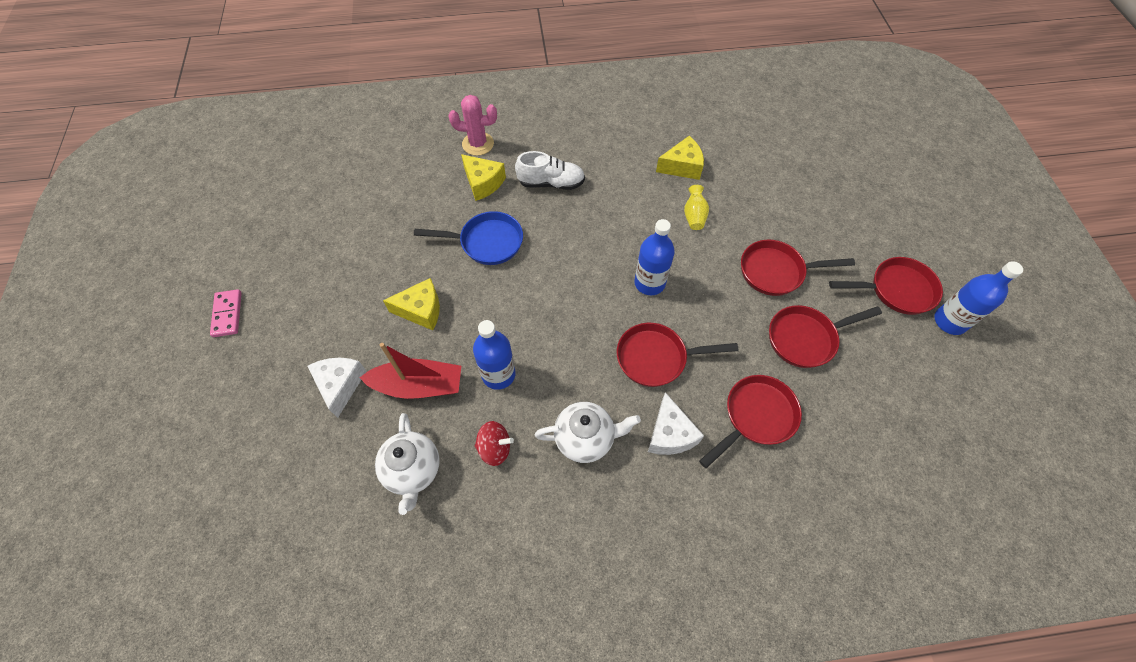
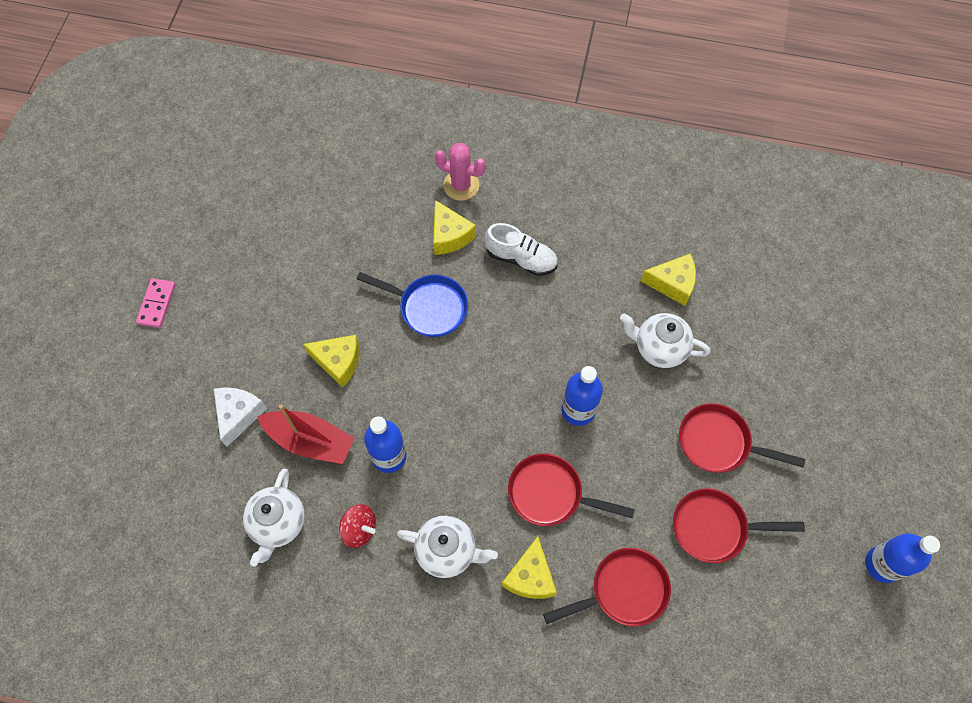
camera: 20 degrees right, 5 degrees up
white cheese [648,392,704,455] -> yellow cheese [502,536,557,599]
yellow vase [684,185,709,230] -> white teapot [620,313,711,368]
red pan [829,257,943,315] -> none

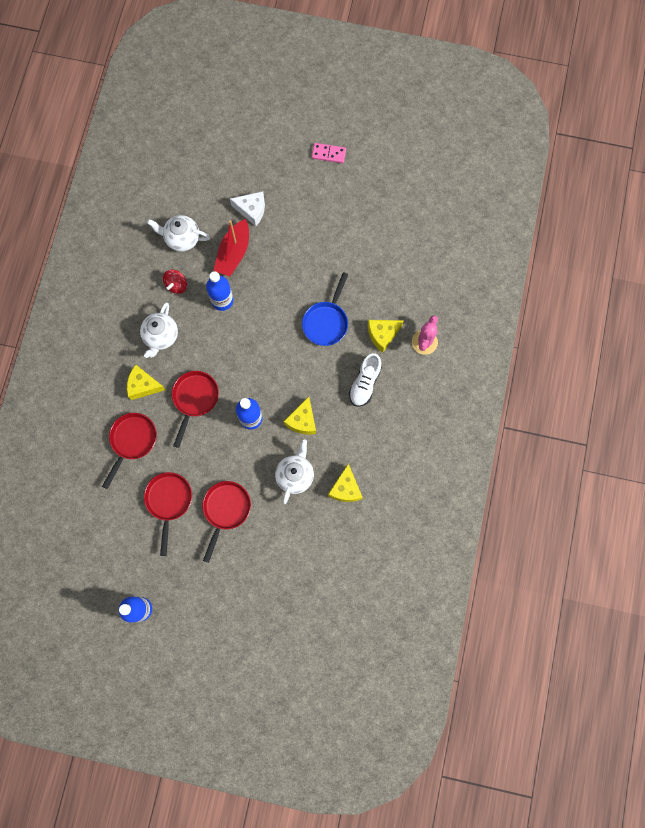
camera: 90 degrees right, 10 degrees up
yellow cheese [303,335,360,388] -> yellow cheese moved to [284,396,316,435]
red pan [543,548,671,627] -> red pan turned 135 degrees counterclockwise [102,413,157,489]

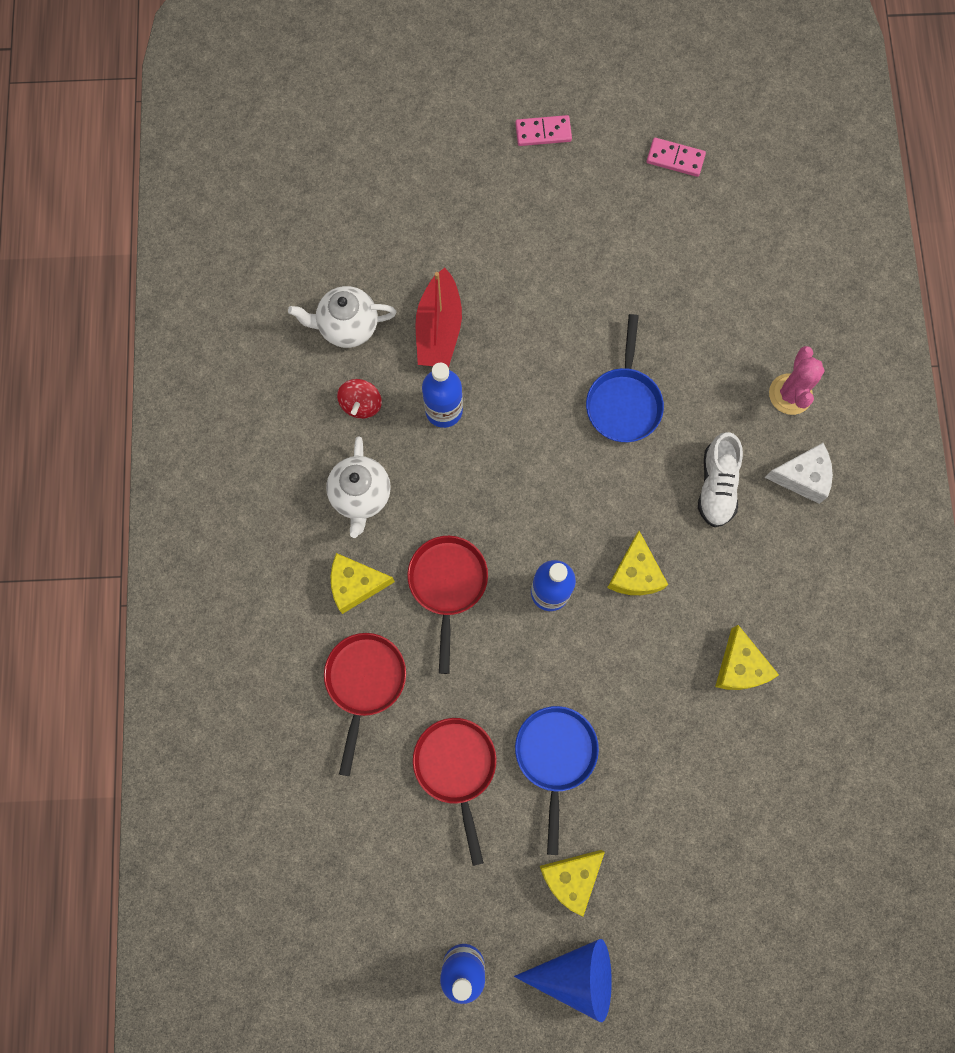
camera: 15 degrees left, 0 degrees up
red pan [202,481,251,563] -> blue pan [515,706,599,855]
white cheese [230,191,265,226] -> white cheese moved to [765,443,833,504]
white teapot [275,439,314,504] -> none
yellow cheese [368,320,404,353] -> yellow cheese moved to [540,850,605,917]
none -> blue cone [514,939,612,1022]
none -> pink domino [647,138,706,177]

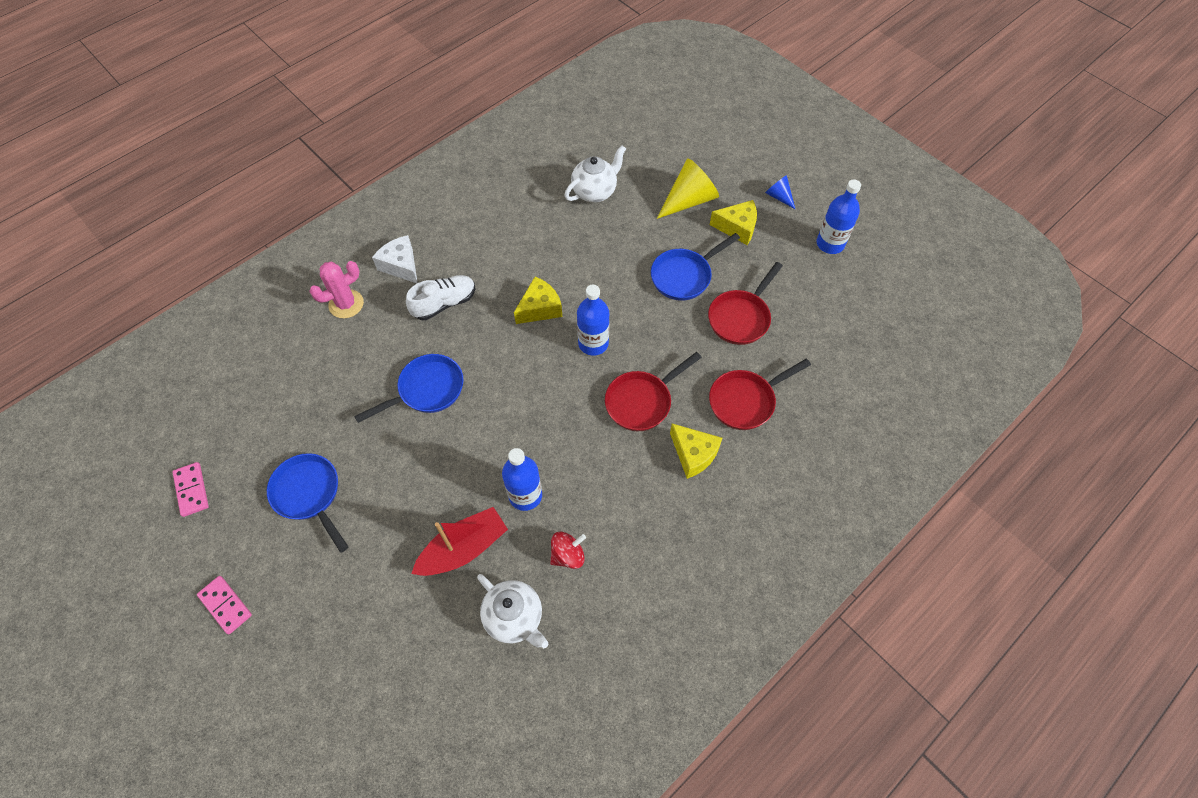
camera: 130 degrees left, 15 degrees down
white teapot [326,437,391,538] -> white teapot moved to [564,145,626,203]
blue cone [514,939,612,1022] -> blue cone [765,175,795,209], size x0.54
yellow cheese [715,625,779,690] -> none
none -> blue pan [267,453,348,553]
none -> yellow cone [657,158,719,219]

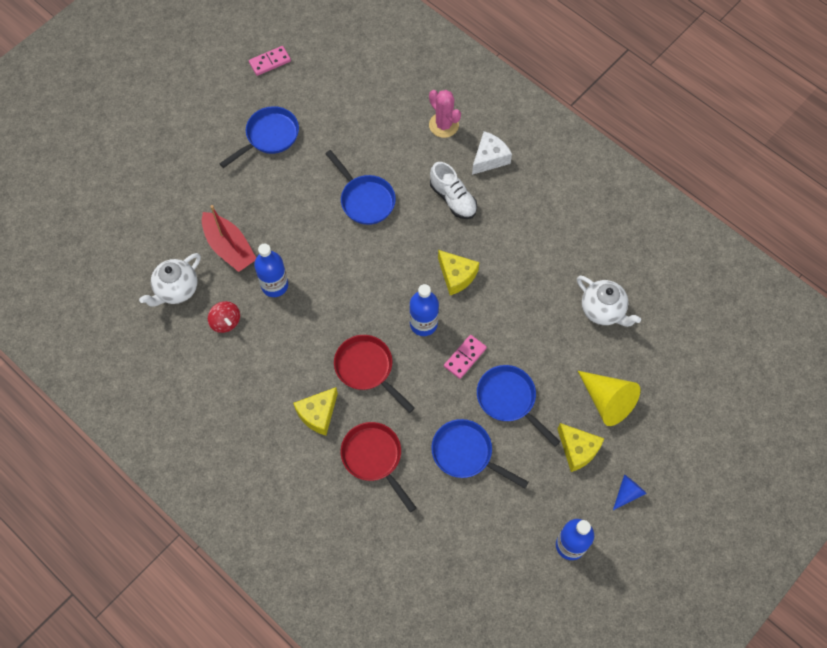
camera: 85 degrees right, 5 degrees up
pink domino [197,576,252,634] -> pink domino moved to [444,335,487,379]
red pan [708,262,783,345] -> blue pan [431,419,529,488]
yellow cheese [710,200,757,245] -> yellow cheese turned 45 degrees counterclockwise [558,423,604,472]

